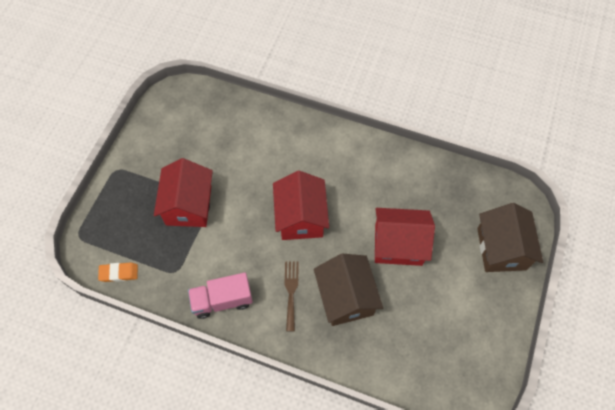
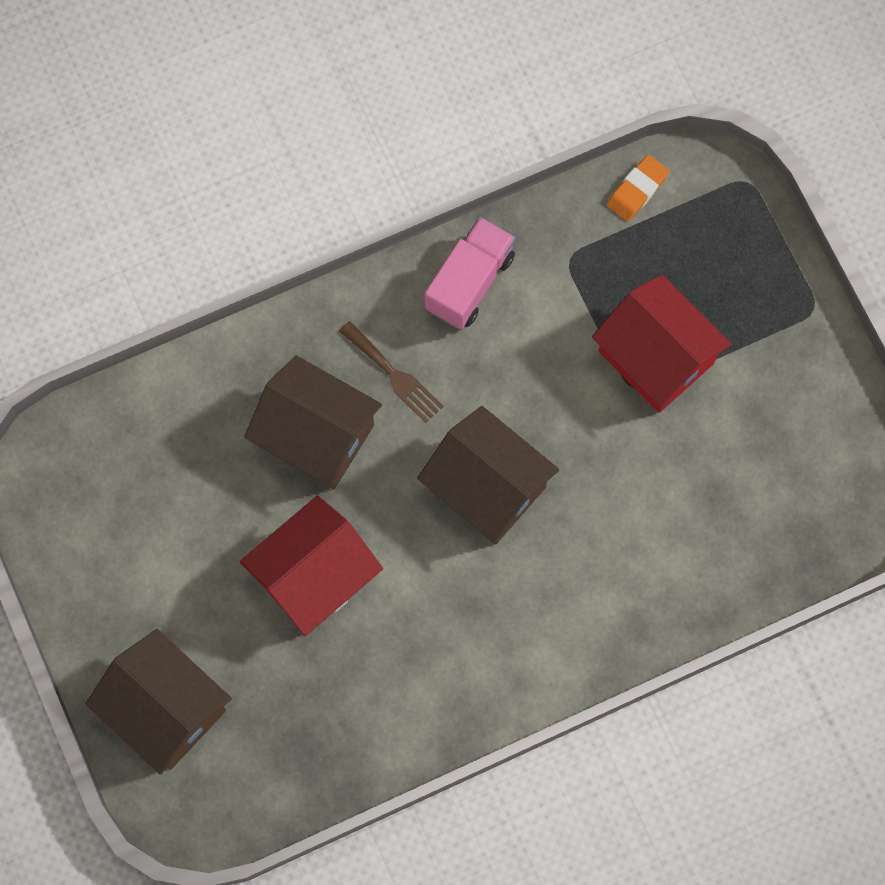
camera: 135 degrees right, 10 degrees up
red house [273,171,329,240] -> brown house [417,406,559,544]

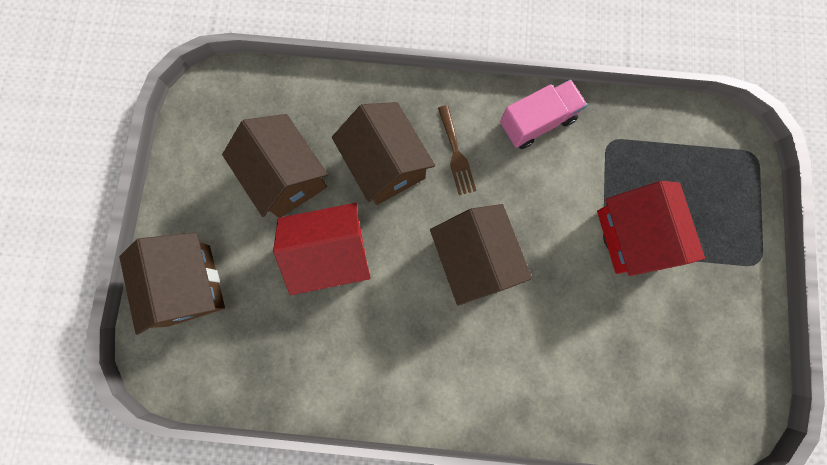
camera: 30 degrees right, 5 degrees up
orange eraser [607,155,669,221] -> none
none -> brown house [222,114,328,218]

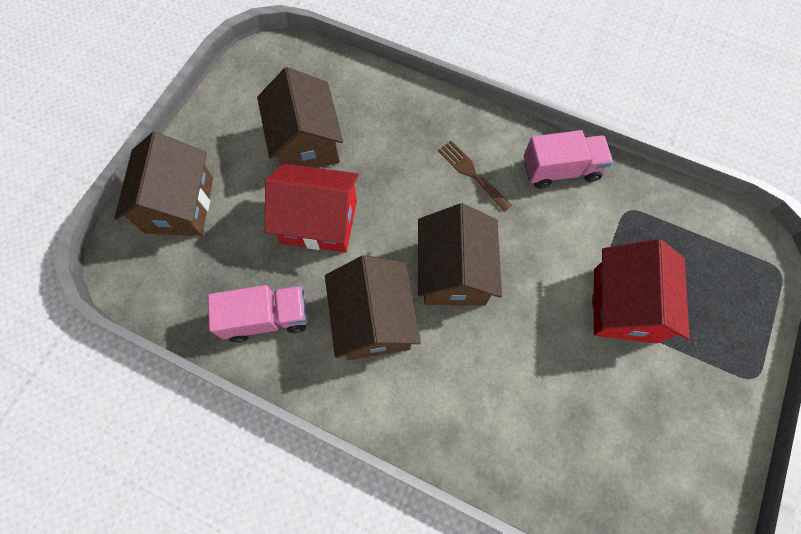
camera: 20 degrees right, 10 degrees down
brown house [332,102,435,205] -> brown house moved to [325,255,421,360]
brown fork [438,105,476,195] -> brown fork turned 135 degrees clockwise [438,141,512,212]
none -> pink truck [208,285,308,343]

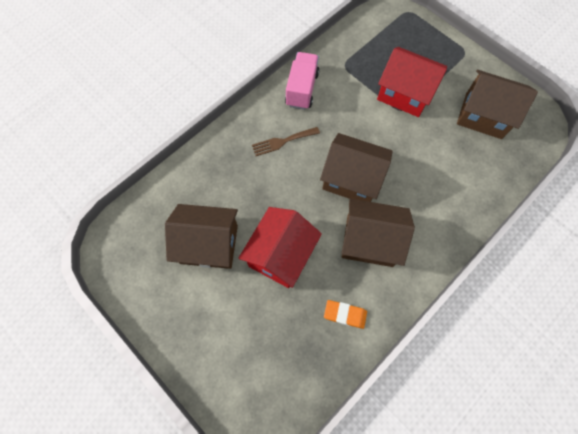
camera: 70 degrees left, 0 degrees up
brown house [114,132,213,236] -> brown house moved to [457,70,538,139]
pink truck [208,285,308,343] -> orange eraser [324,300,367,329]

